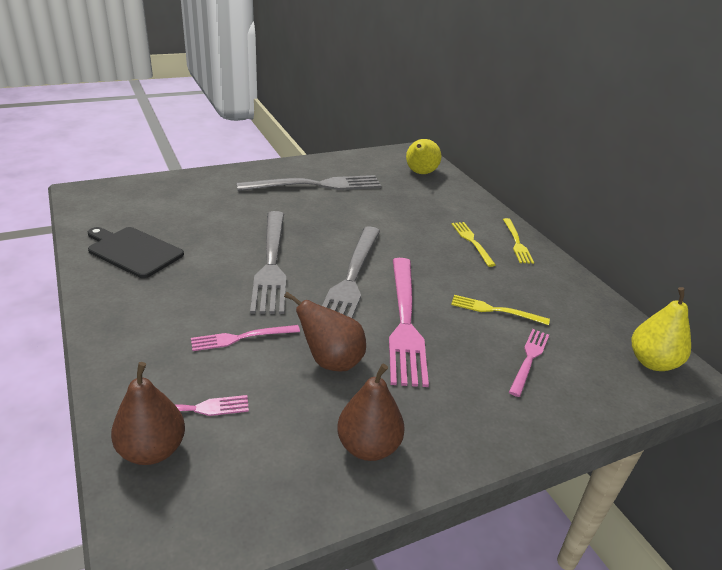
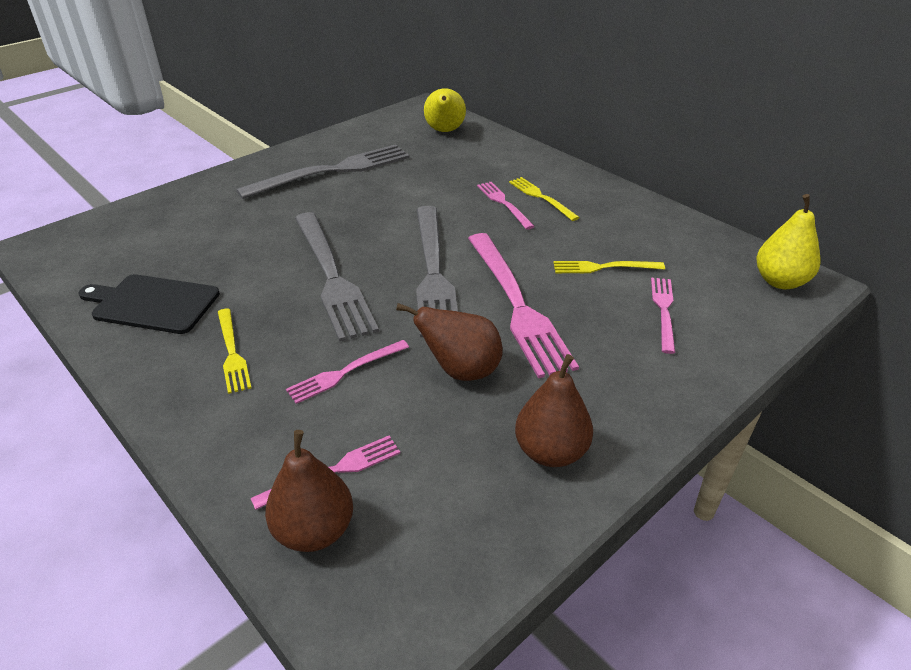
camera: 15 degrees left, 5 degrees up
yellow fork [503,218,534,264] -> yellow fork moved to [218,308,251,394]
none -> pink fork [477,182,535,230]

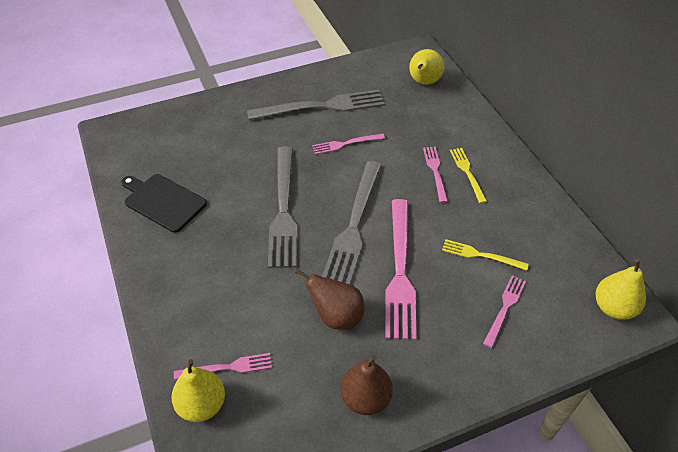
camera: 20 degrees right, 10 degrees up
yellow fork [218,308,251,394] -> none
brown pear [265,430,353,552] -> yellow pear [171,359,225,422]
pink fork [286,340,409,404] -> pink fork moved to [312,134,385,155]

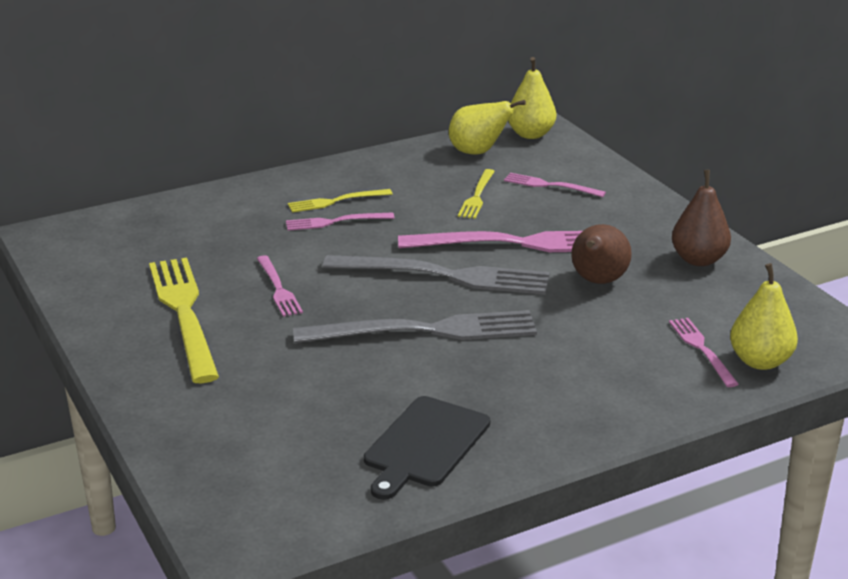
camera: 95 degrees left, 20 degrees down
grey fork [247,89,384,120] -> yellow fork [149,258,219,383]
yellow pear [409,49,444,85] -> yellow pear moved to [449,100,526,155]

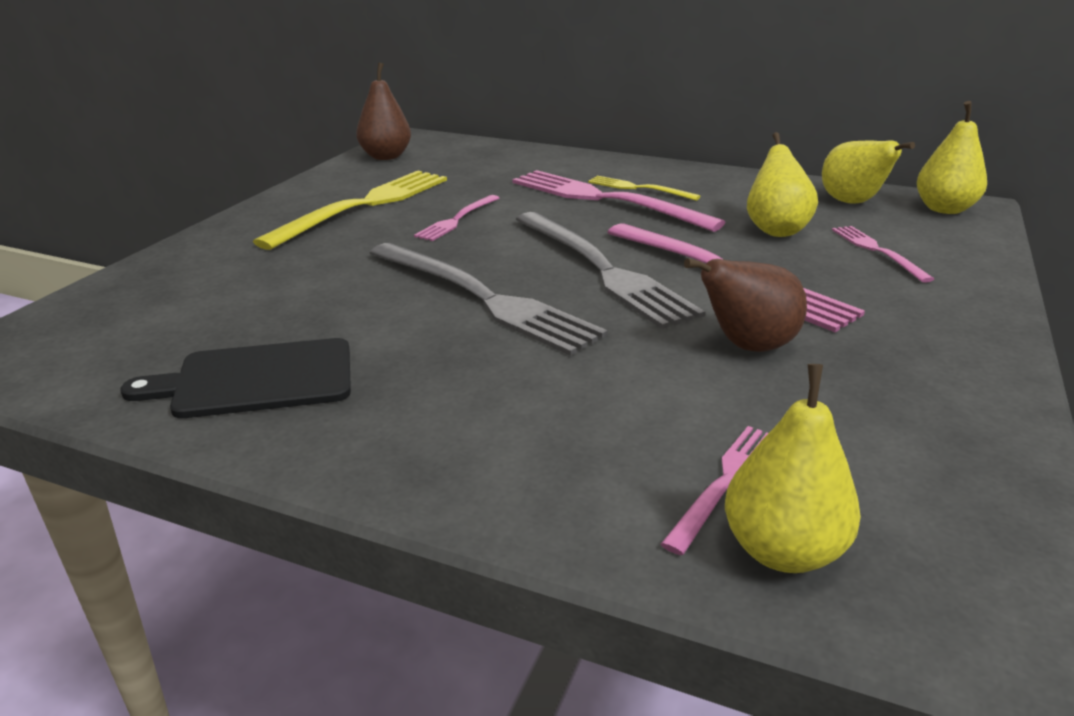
camera: 50 degrees right, 0 degrees up
pink fork [286,212,395,231] -> pink fork [512,170,725,232], size x1.96
yellow fork [458,169,495,219] -> yellow pear [747,132,818,237]
brown pear [672,170,731,266] -> brown pear moved to [356,62,411,160]

